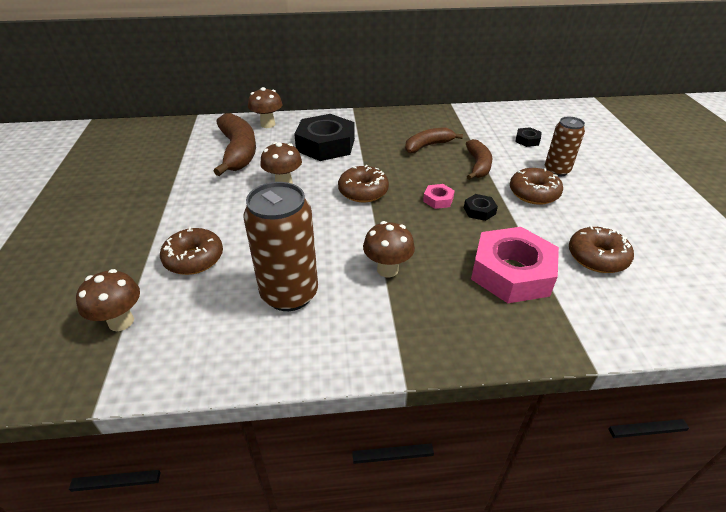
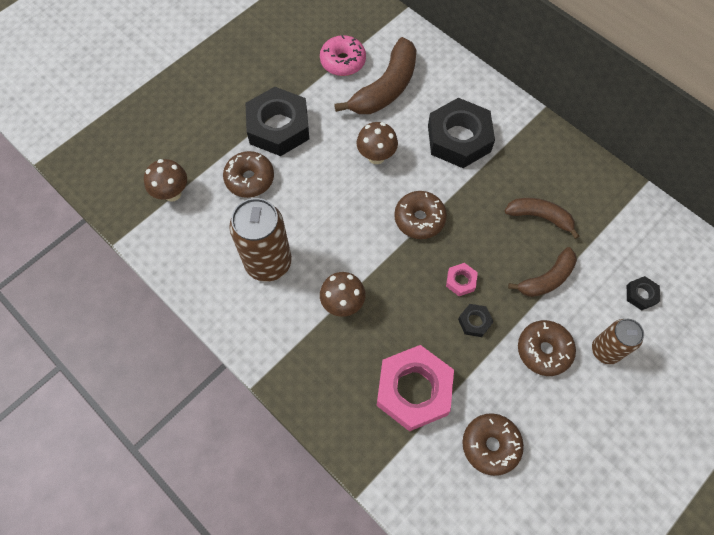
camera: 50 degrees right, 25 degrees up
brown mushroom [248,87,283,128] -> none
none -> black nut [246,87,309,156]
none -> pink donut [320,35,366,76]

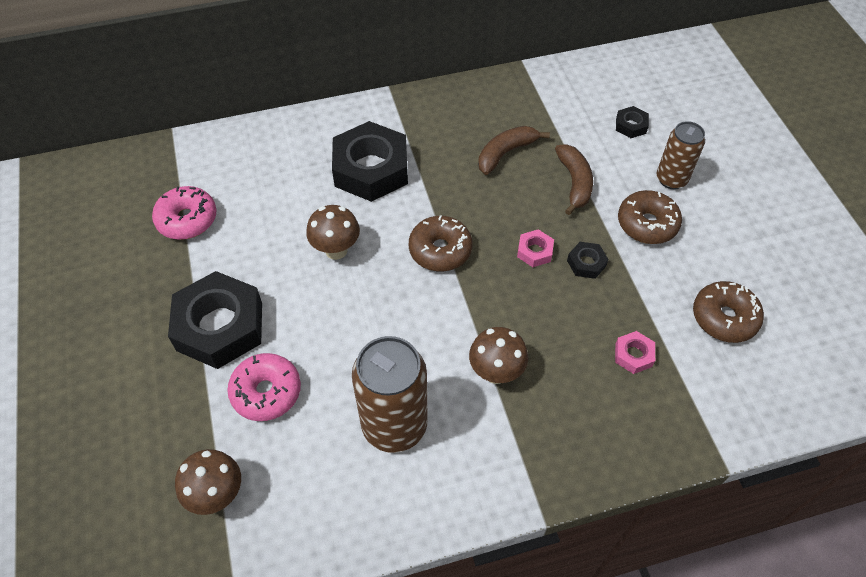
camera: 60 degrees left, 10 degrees down
brown donut [223,151,274,198] -> pink donut [227,353,301,421]
brown banana [334,37,416,114] -> none
pink nut [377,345,454,432] -> pink nut [615,331,655,374], size x0.43

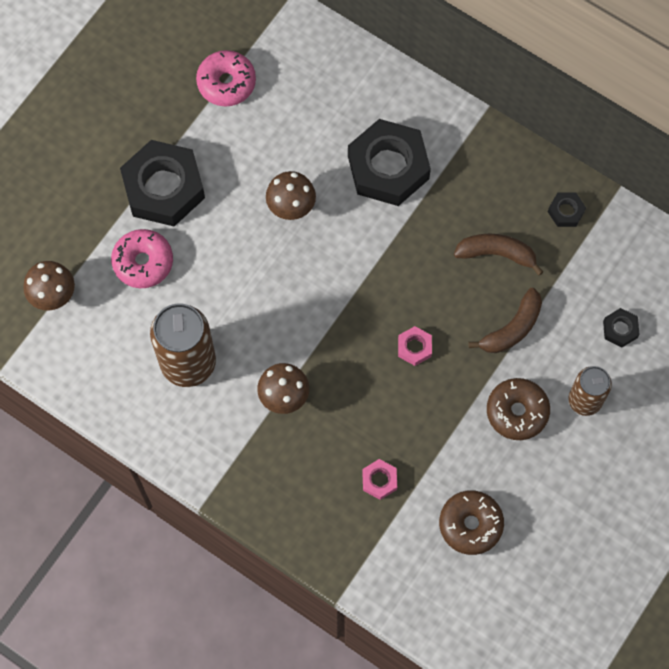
camera: 50 degrees right, 15 degrees up
brown donut [409,215,473,271] -> none
black nut [567,242,608,279] -> black nut moved to [548,193,586,227]

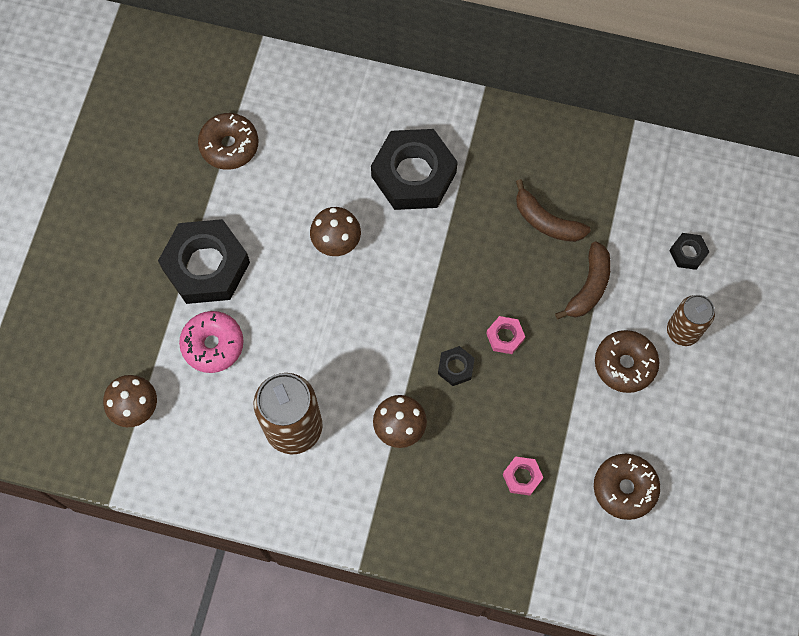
camera: 20 degrees left, 0 degrees up
pink donut [196,50,256,107] -> brown donut [198,113,258,170]
brown banana [454,234,544,276] -> brown banana turned 135 degrees counterclockwise [516,179,591,242]
black nut [548,193,586,227] -> black nut moved to [438,346,475,386]

